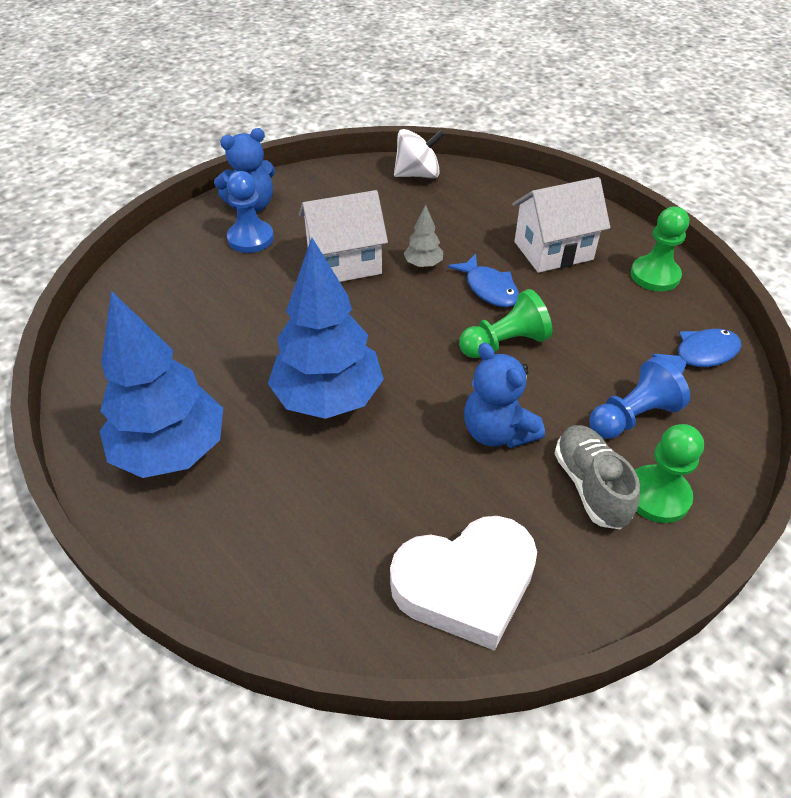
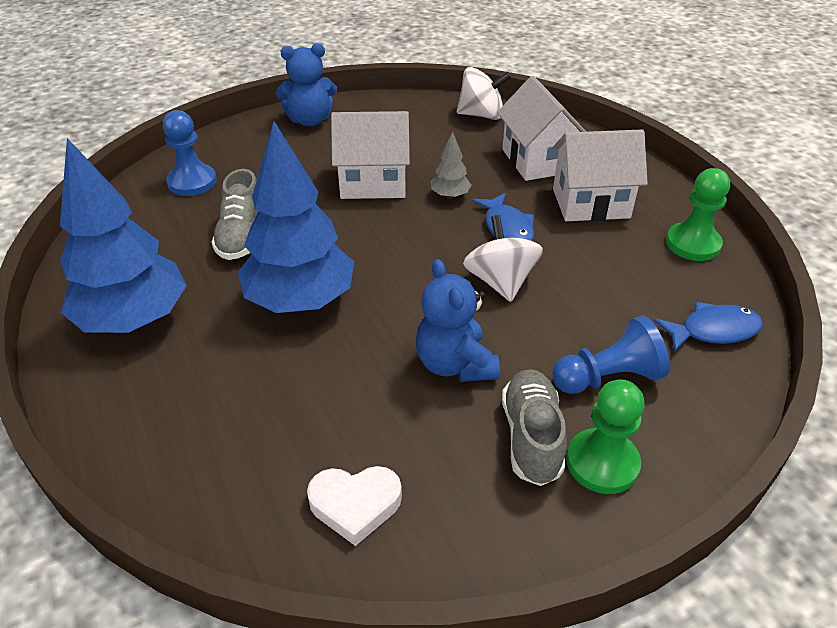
camera: 15 degrees right, 5 degrees down
blue pawn [227,171,274,253] -> blue pawn moved to [163,110,217,196]
white heart [390,516,537,651] -> white heart [307,466,402,546], size x0.58
green pawn [459,289,552,358] -> white spinning top [463,215,543,302]
none -> grey shoe [212,169,258,260]
none -> white house [497,76,586,181]

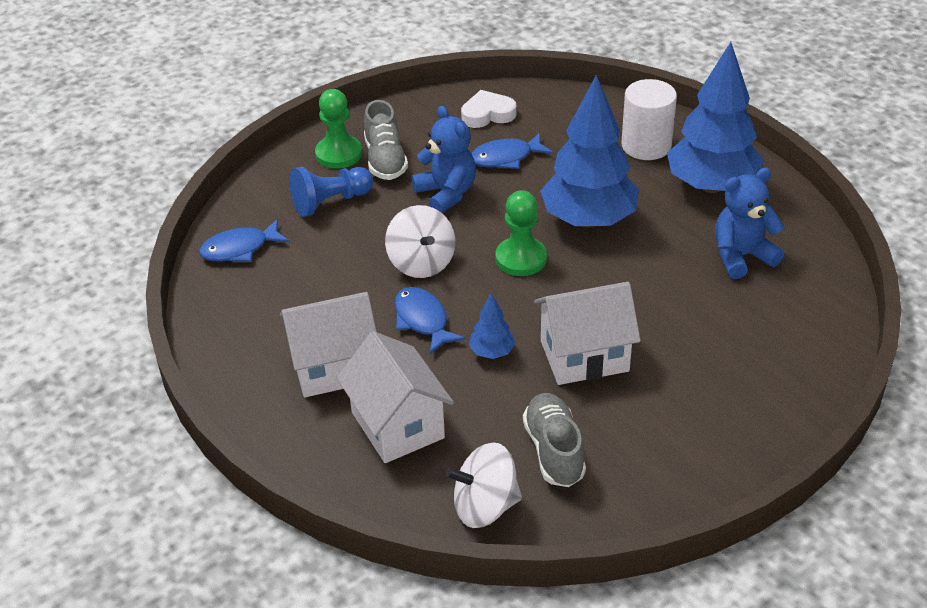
camera: 170 degrees right, 0 degrees up
blue pawn [163,110,217,196] -> none
grey shoe [212,169,258,260] -> grey shoe moved to [523,393,586,487]
blue teddy bear [276,43,337,126] -> blue teddy bear moved to [715,168,785,279]
grey tree [431,131,471,199] -> blue tree [469,293,515,359]
green pawn [666,168,730,261] -> green pawn moved to [495,190,547,276]
none -> blue fish [471,133,553,169]
none -> white cylinder [621,79,677,160]

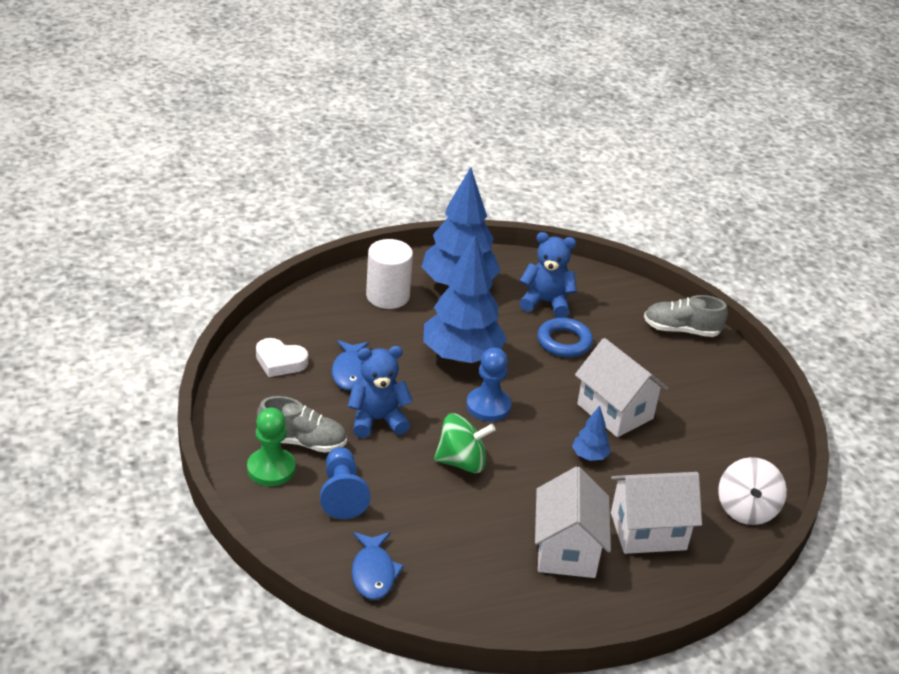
camera: 75 degrees left, 5 degrees down
white spinning top [385,205,455,278] -> green spinning top [434,413,496,473]
blue fish [394,287,466,354] -> none
white heart [461,90,516,128] -> white heart turned 75 degrees counterclockwise [256,338,308,377]
green pawn [495,190,547,276] -> blue pawn [466,348,511,422]
grey shoe [523,393,586,487] -> grey shoe moved to [644,295,728,337]
white house [534,282,641,385] -> white house turned 45 degrees counterclockwise [575,338,668,437]
blue teddy bear [715,168,785,279] -> blue teddy bear turned 105 degrees clockwise [519,232,577,318]
none -> blue ring [537,318,593,357]

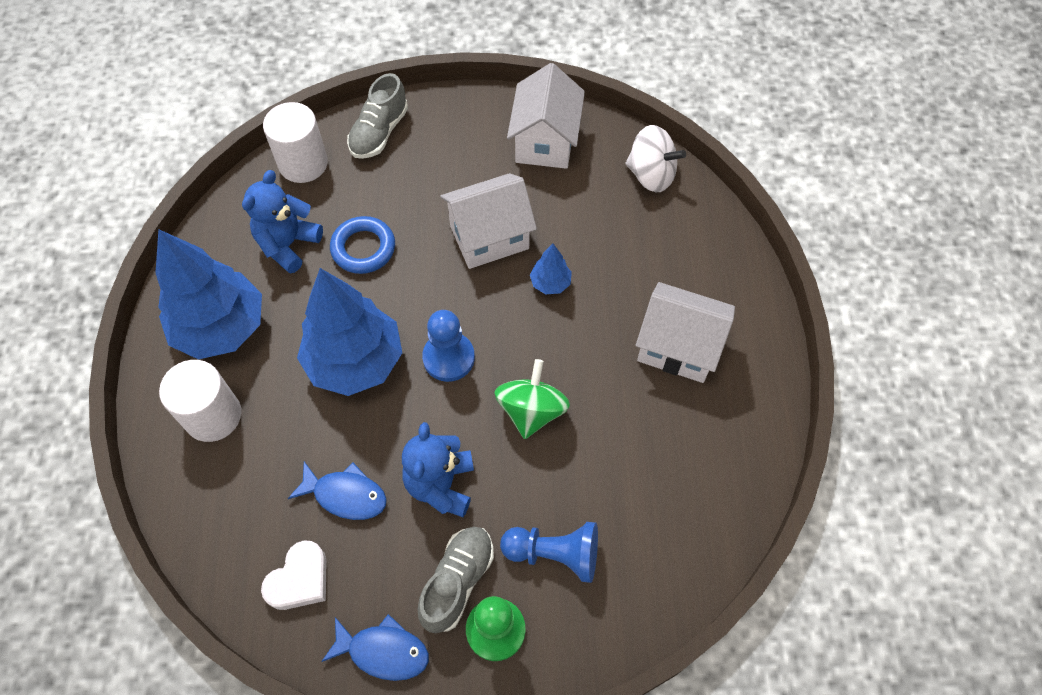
camera: 70 degrees left, 25 degrees up
blue fish [352,532,404,600] -> blue fish moved to [321,614,429,681]
white house [611,472,702,554] -> white house moved to [507,63,585,169]
none -> white cylinder [263,102,328,183]

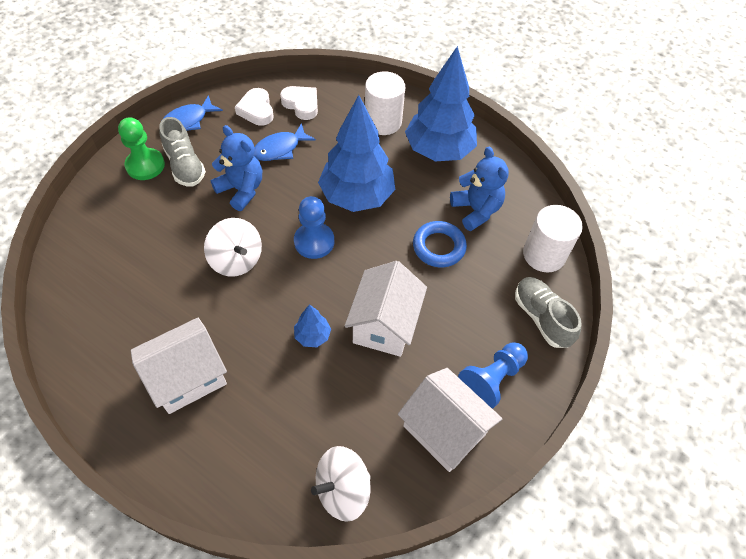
camera: 125 degrees right, 5 degrees down
green spinning top [495,359,570,439] -> white spinning top [204,218,262,276]
blue pawn [500,522,598,583] -> blue pawn moved to [458,342,528,409]
none -> white heart [280,86,318,120]

